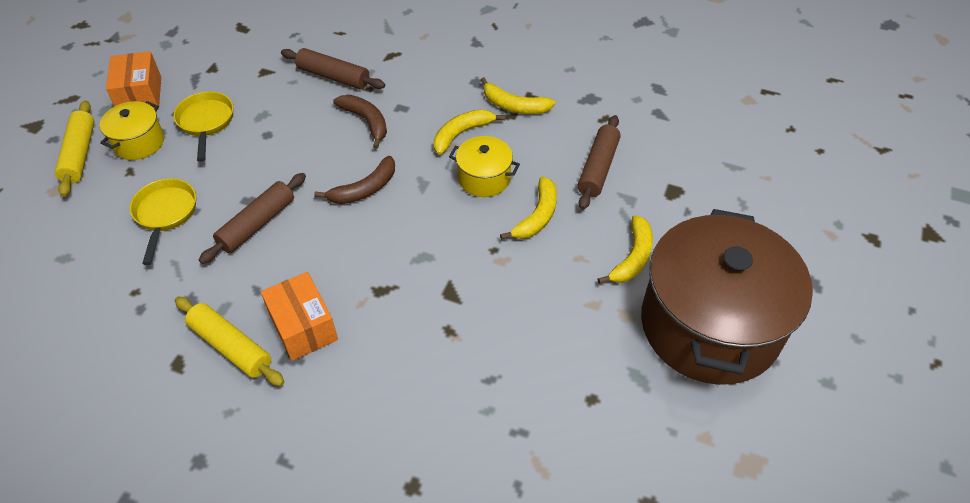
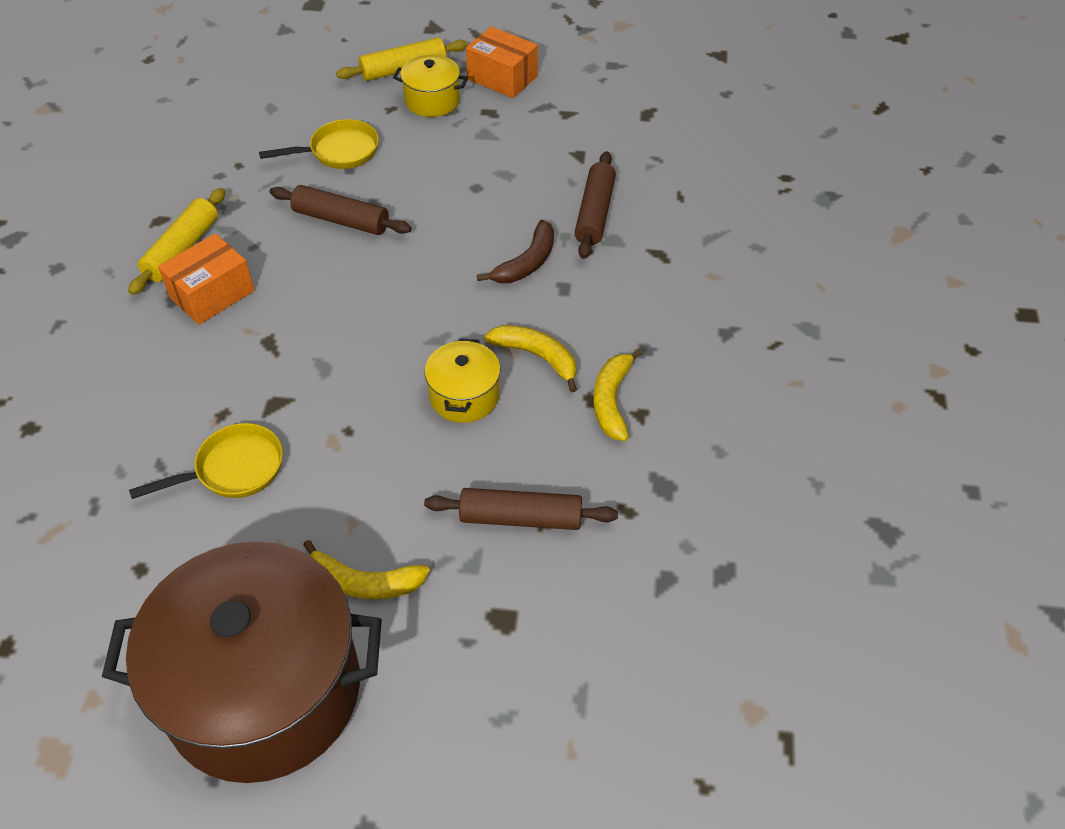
camera: 75 degrees right, 0 degrees up
orange box [106,51,161,109] -> orange box turned 60 degrees clockwise [466,26,538,98]
yellow pan [173,91,234,162] -> yellow pan moved to [129,423,283,499]
brown banana [314,156,395,204] -> none
yellow banana [500,176,557,240] -> none

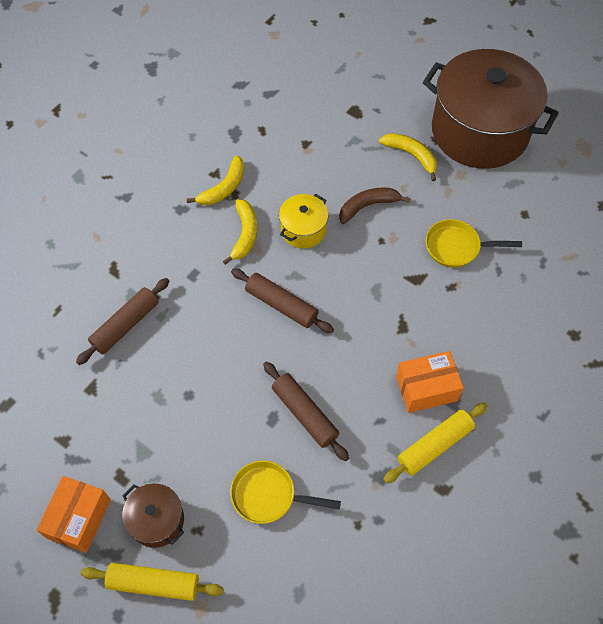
camera: 150 degrees left, 10 degrees up
yellow pot [393,55,468,117] -> brown pot [122,483,184,548]
brown rolling pin [424,488,618,530] -> brown rolling pin moved to [231,268,334,333]
orange box [466,26,538,98] -> orange box turned 45 degrees clockwise [36,476,111,553]
brown banana [477,220,554,283] -> brown banana moved to [339,187,410,224]
yellow banana [484,325,577,393] -> yellow banana turned 150 degrees counterclockwise [223,199,257,265]

